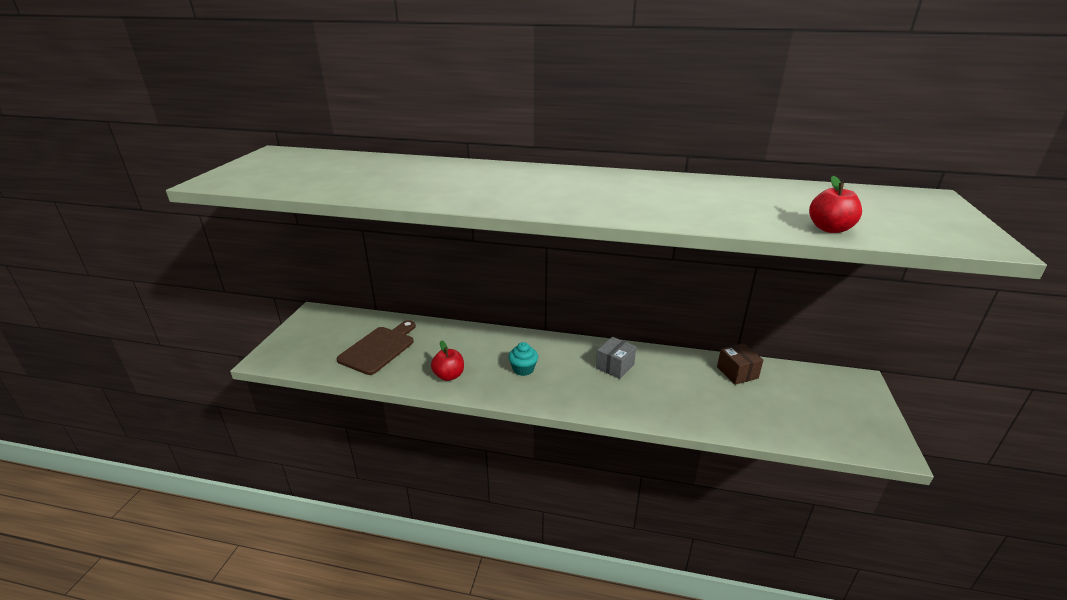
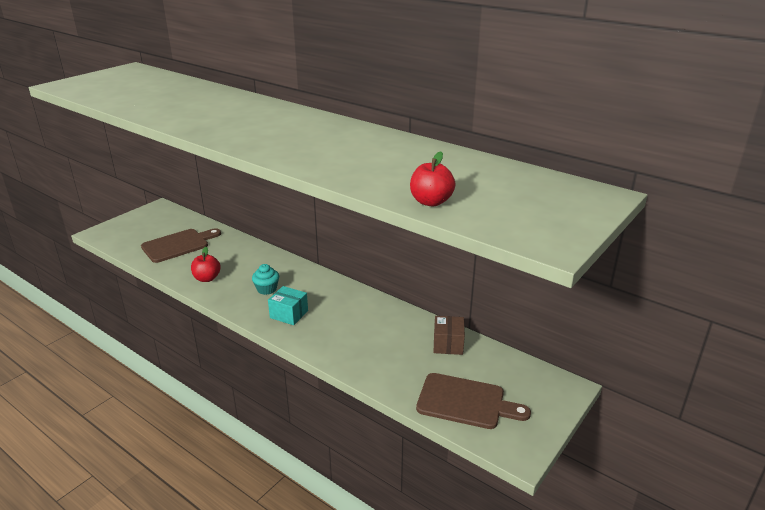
camera: 25 degrees right, 0 degrees up
grey box [596,337,636,379] -> none
none -> turquoise box [268,286,308,325]
none -> brown cutting board [416,373,531,429]

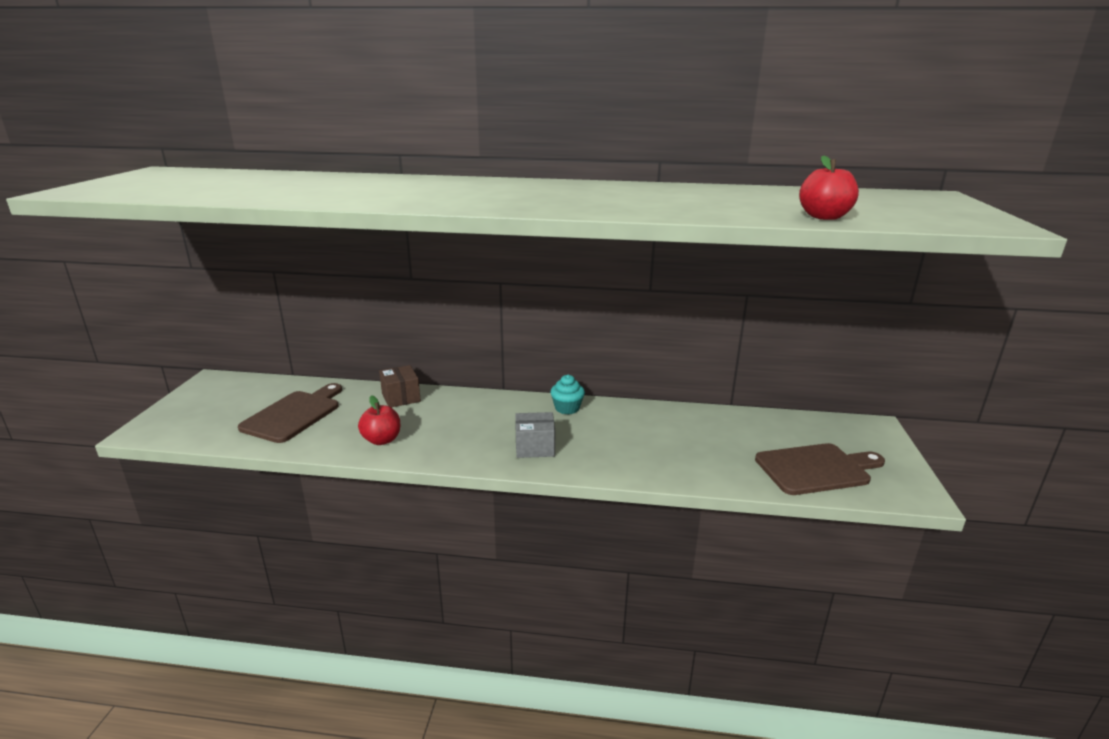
camera: 30 degrees left, 5 degrees down
turquoise cupcake [252,264,279,295] -> turquoise cupcake moved to [550,375,585,414]
turquoise box [268,286,308,325] -> grey box [515,412,555,458]
brown box [433,316,465,355] -> brown box moved to [379,365,421,407]

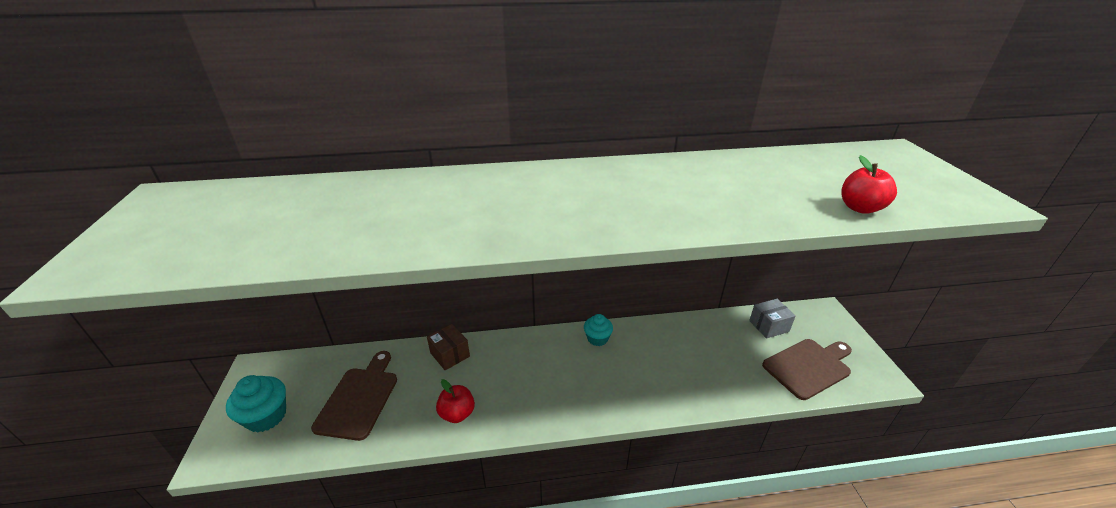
camera: 15 degrees left, 10 degrees up
grey box [515,412,555,458] -> grey box moved to [749,299,796,339]
none -> turquoise cupcake [226,375,286,433]

